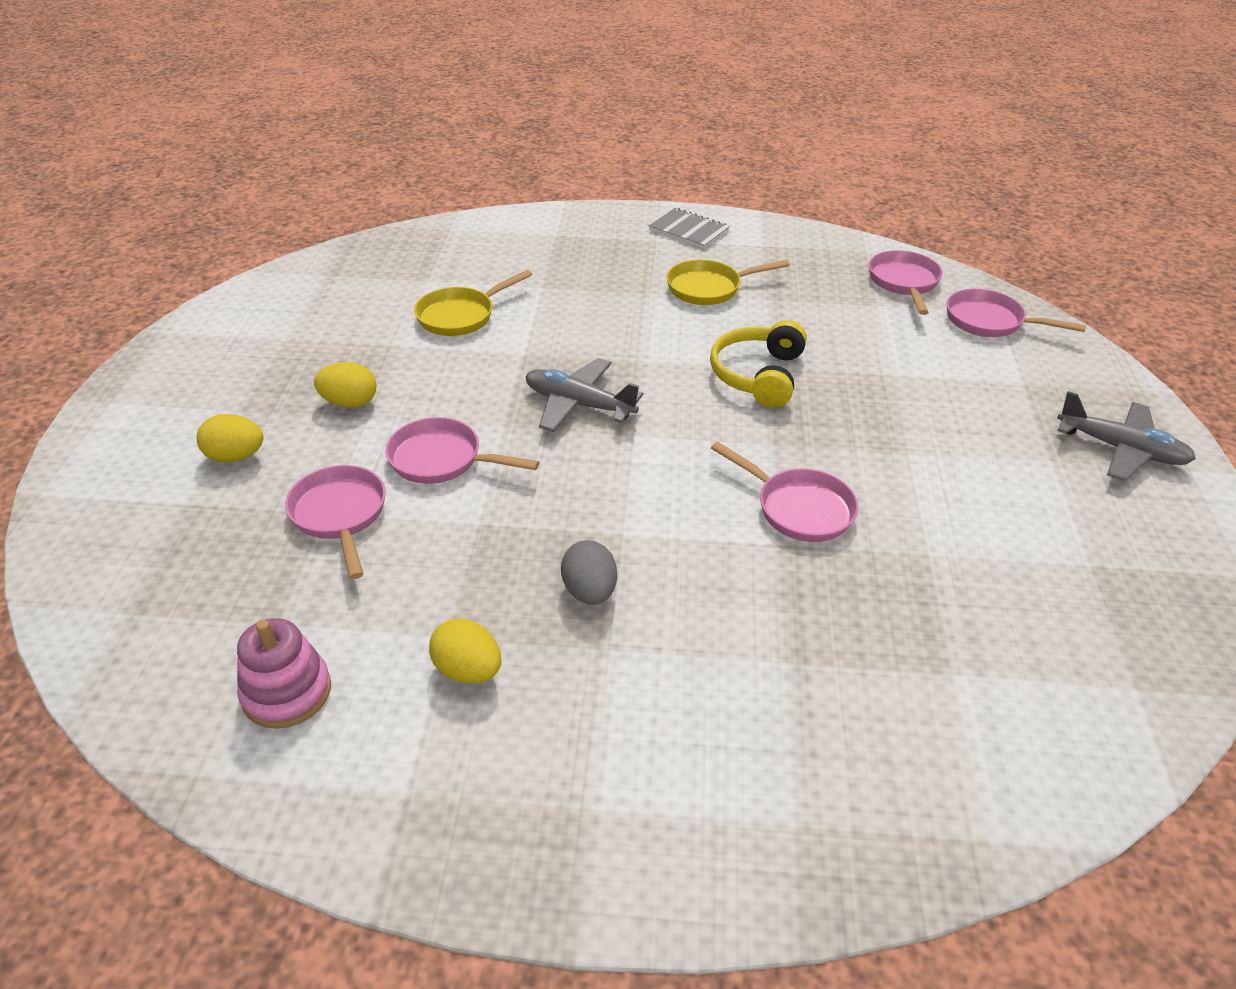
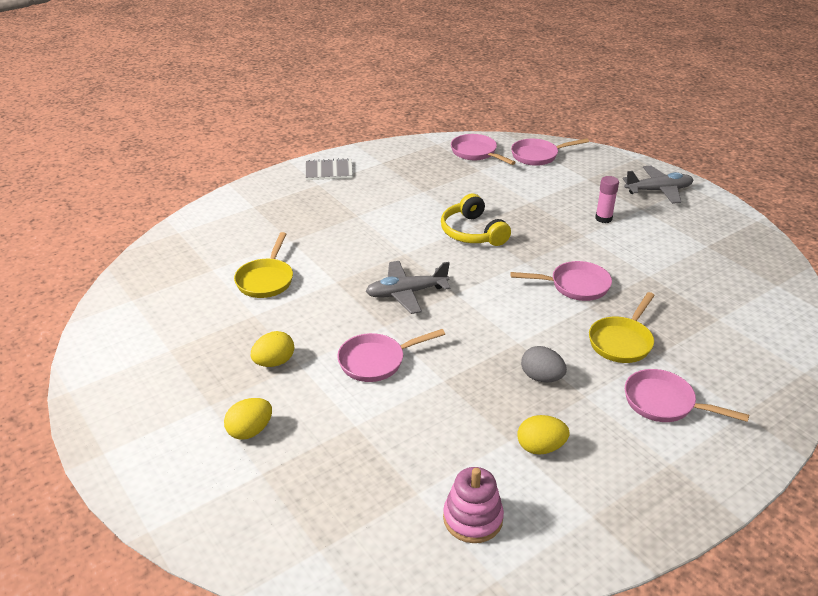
camera: 40 degrees left, 5 degrees down
pink pan [285,465,386,579] -> pink pan moved to [625,369,749,422]
yellow pan [666,260,790,305] -> yellow pan moved to [589,292,655,363]
none -> pink glue stick [595,176,619,223]

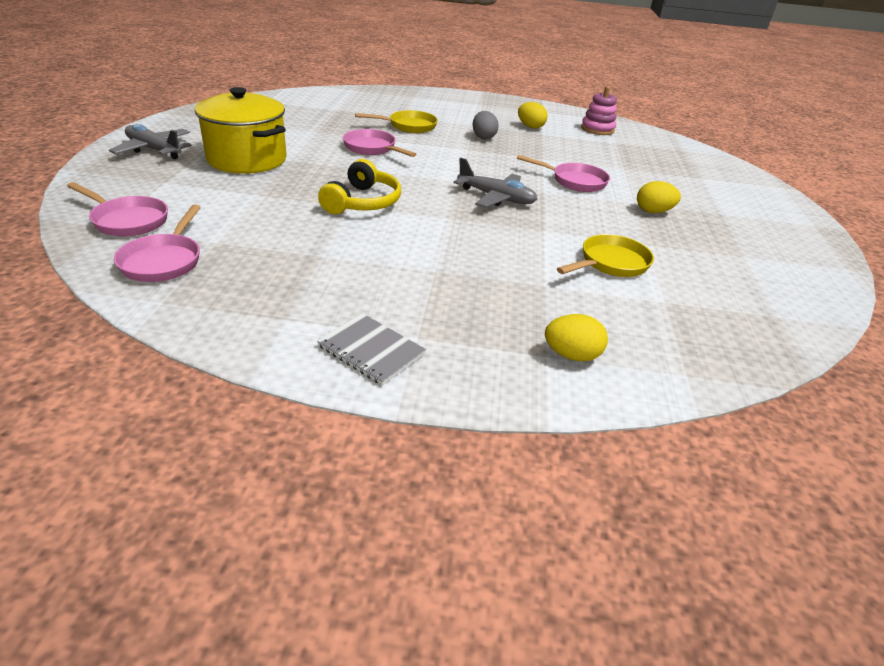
camera: 140 degrees left, 0 degrees up
yellow egg [224,398,272,440] -> yellow egg moved to [545,314,608,361]
pink glue stick [595,176,619,223] -> yellow pot [195,87,286,173]
pink pan [625,369,749,422] -> none

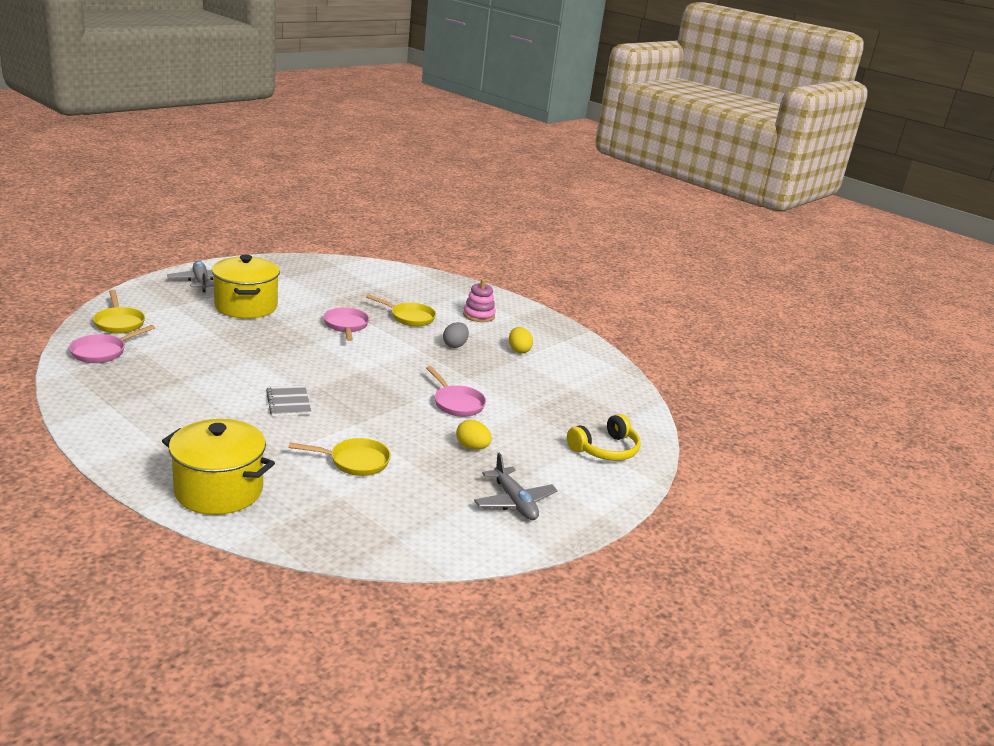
camera: 35 degrees right, 10 degrees down
pink pan [67,182,168,237] -> yellow pan [93,290,145,334]
grey notebook [317,313,426,385] -> grey notebook moved to [266,385,311,416]
yellow headphones [318,159,401,214] -> yellow headphones moved to [567,414,641,461]
grey plane [454,158,537,208] -> grey plane moved to [474,453,558,520]
yellow egg [545,314,608,361] -> yellow pot [162,419,275,515]
pink stacking toy [581,86,617,135] -> pink stacking toy moved to [463,279,496,322]

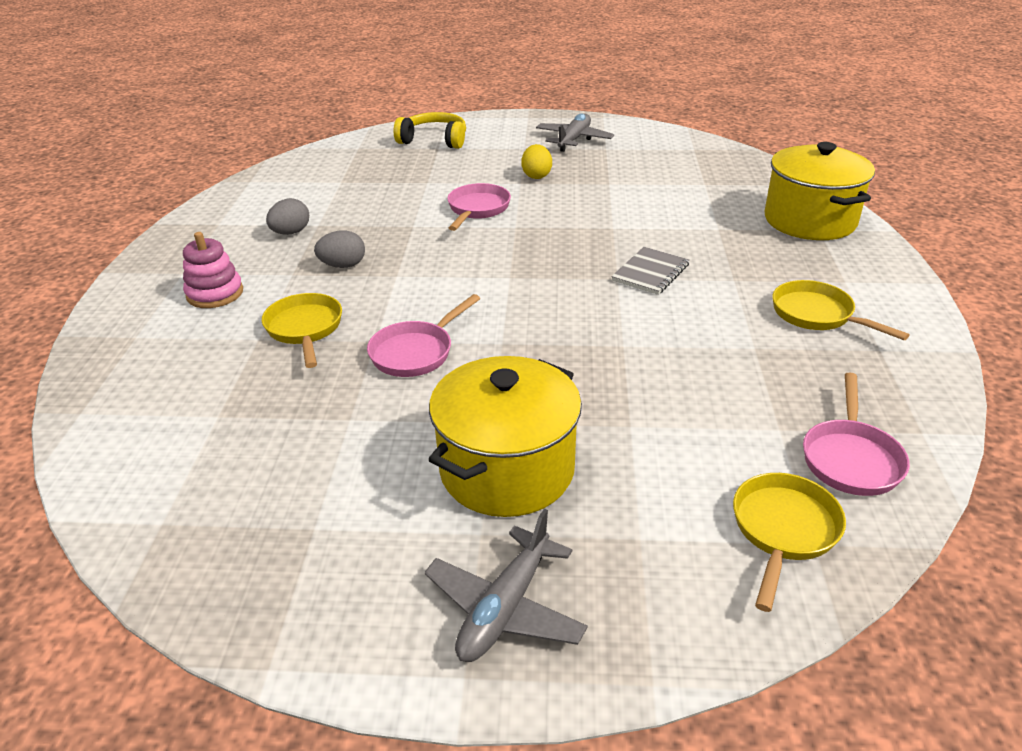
camera: 125 degrees left, 10 degrees up
pink pan [69,325,155,363] -> pink pan turned 105 degrees clockwise [803,372,910,496]
yellow pan [288,438,391,476] -> yellow pan moved to [772,280,910,340]
yellow egg [509,327,533,353] -> grey egg [266,198,309,235]

